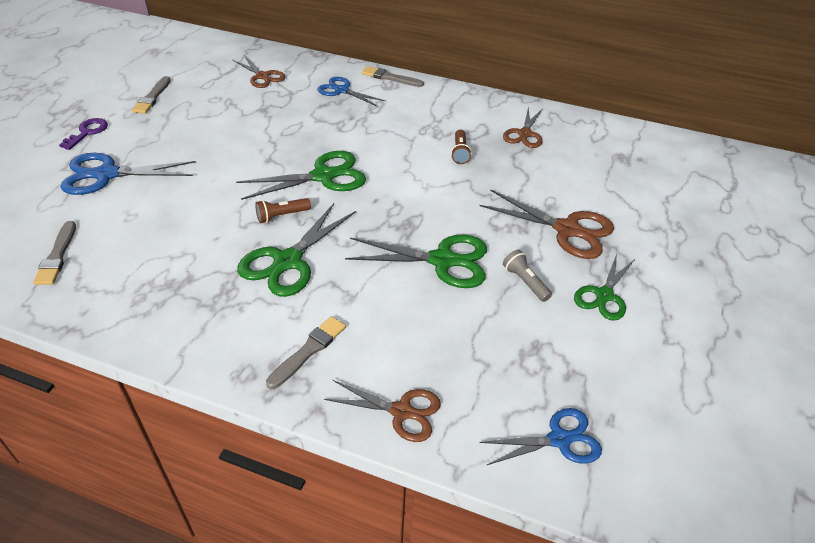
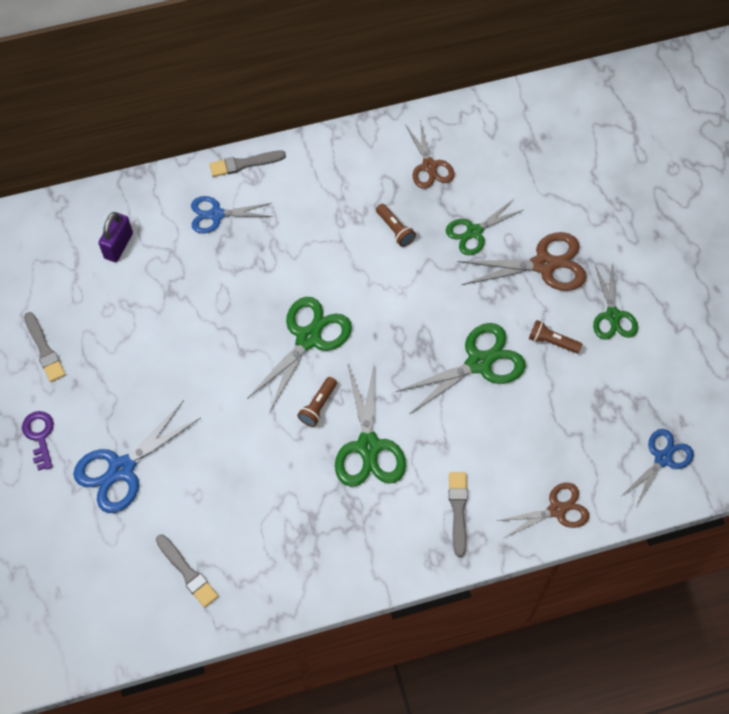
camera: 35 degrees left, 20 degrees up
brown scissors [233,55,285,88] -> purple padlock [98,212,133,262]
grey flashlight [503,250,552,302] -> brown flashlight [529,320,582,354]
none -> green scissors [446,199,525,255]

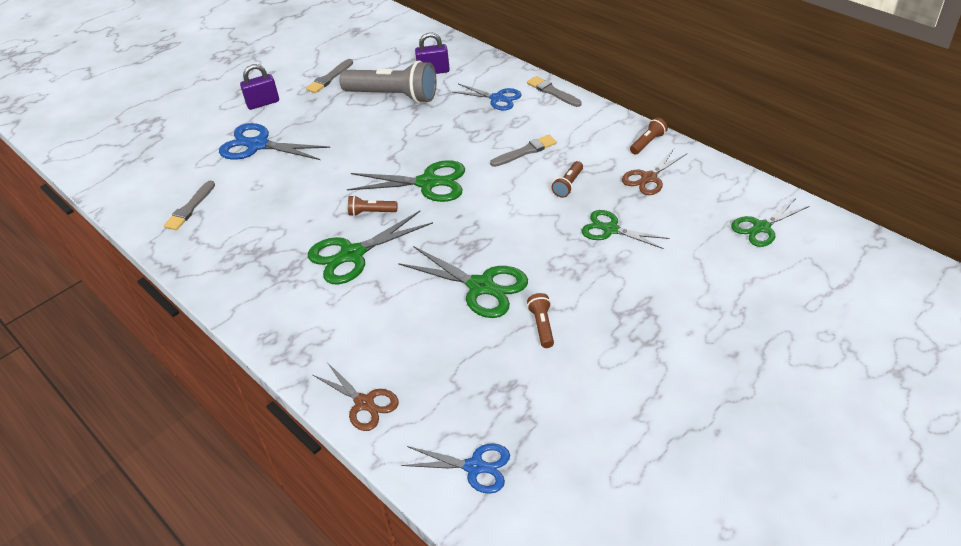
camera: 65 degrees right, 20 degrees down
purple key [22,411,54,471] -> purple padlock [240,64,279,110]
blue scissors [191,196,273,233] -> blue scissors turned 150 degrees clockwise [452,84,522,110]
grey brush [449,472,468,557] -> grey brush moved to [490,135,557,167]
brown scissors [457,232,587,291] -> none
green scissors [593,266,638,340] -> green scissors moved to [731,198,810,247]
none -> grey flashlight [339,61,437,103]
none -> brown flashlight [630,118,668,154]

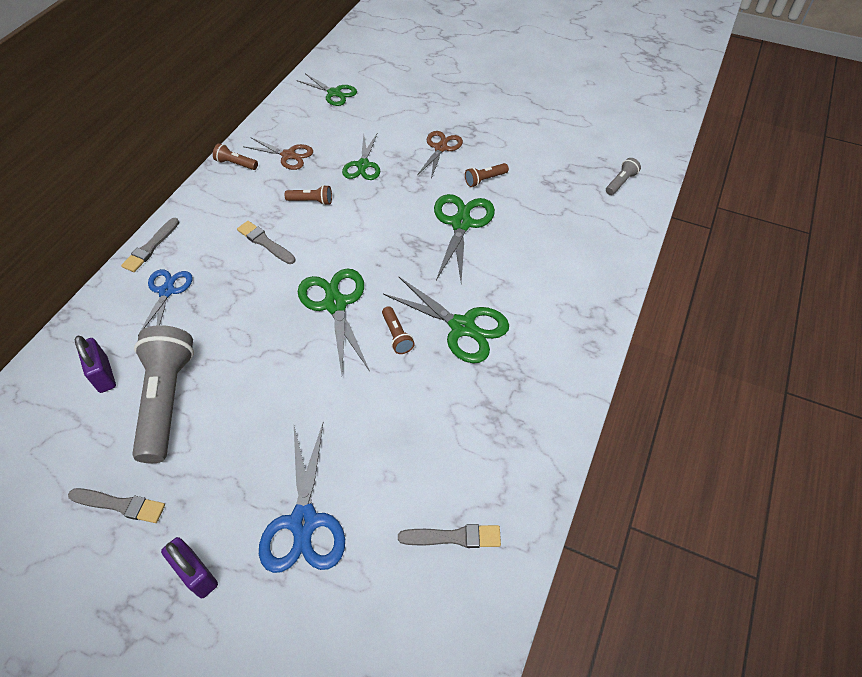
camera: 115 degrees left, 10 degrees up
brown scissors [313,362,399,431] -> brown scissors moved to [417,131,463,179]
blue scissors [401,443,510,494] -> grey flashlight [606,158,641,195]

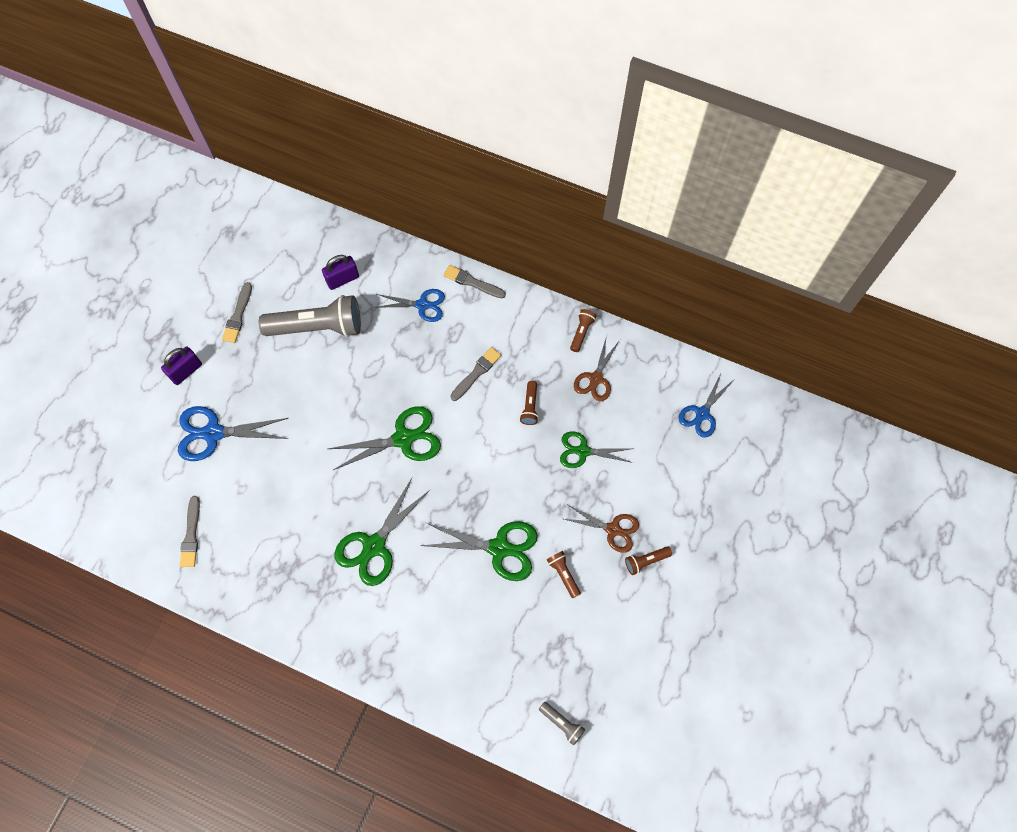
camera: 90 degrees right, 15 degrees up
green scissors [296,74,357,106] -> blue scissors [679,374,733,438]
brown flashlight [382,306,415,354] -> brown flashlight moved to [625,547,672,575]

